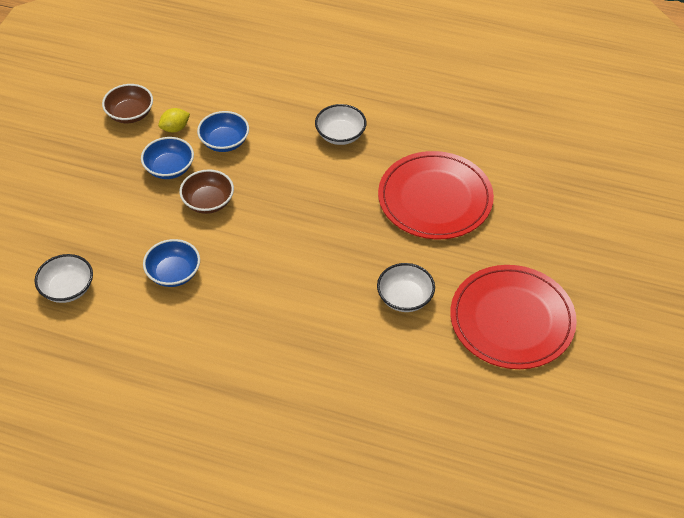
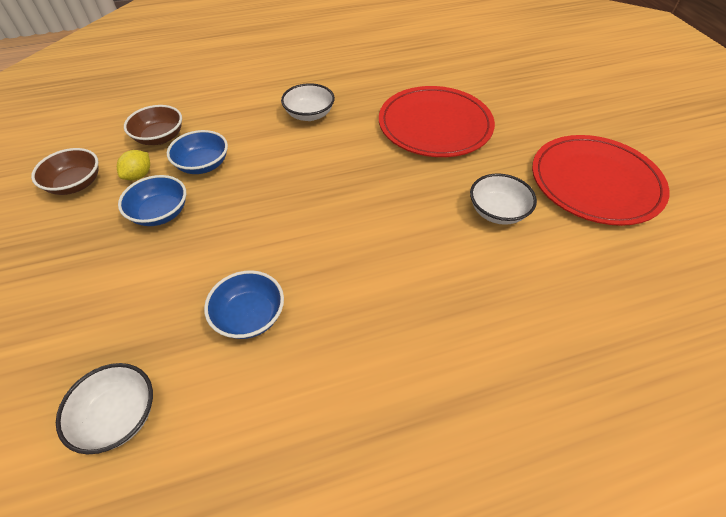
camera: 35 degrees left, 0 degrees up
brown bowl [180,169,234,214] -> brown bowl moved to [124,105,182,145]

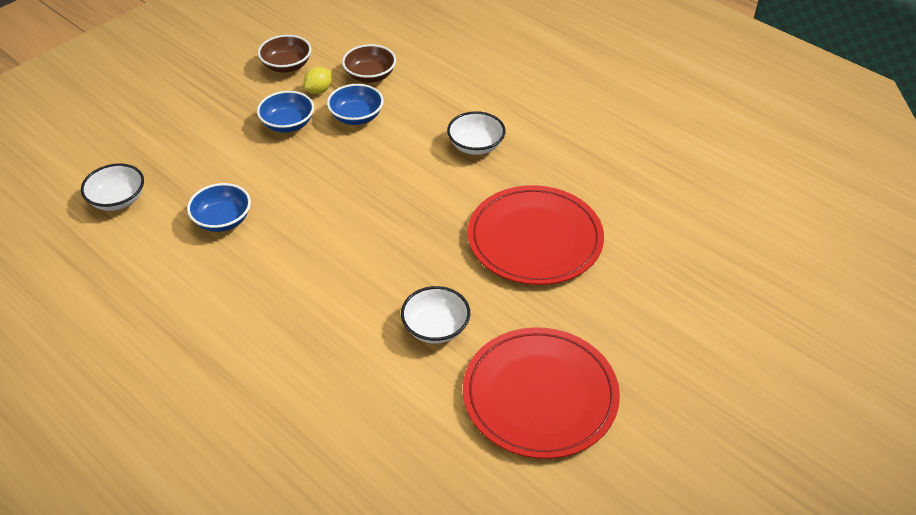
camera: 60 degrees right, 5 degrees down
yellow lemon [117,150,150,181] -> yellow lemon turned 45 degrees counterclockwise [303,67,332,94]

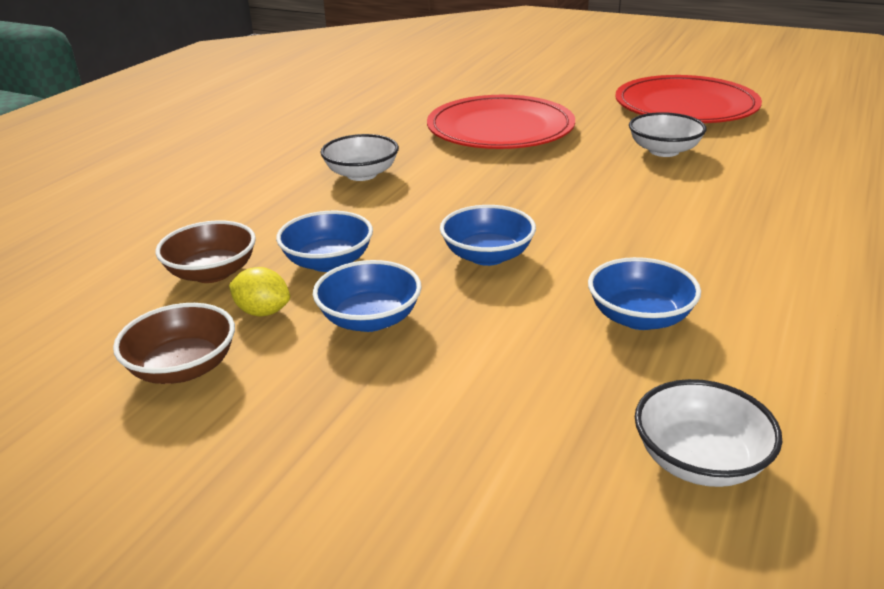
camera: 105 degrees left, 15 degrees down
none -> blue bowl [440,205,536,266]

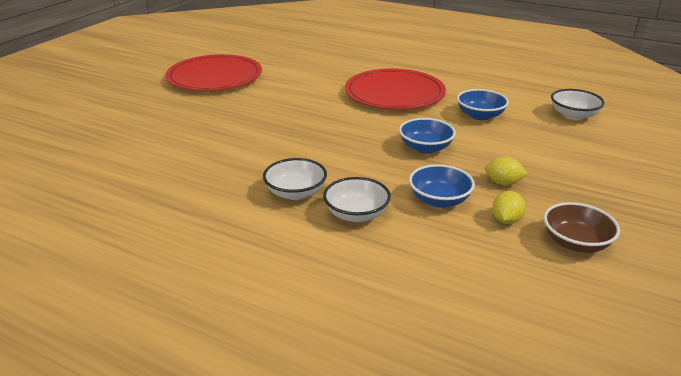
camera: 90 degrees left, 0 degrees up
brown bowl [156,220,256,283] -> none
blue bowl [313,260,422,332] -> yellow lemon [485,156,528,185]
red plate [427,95,575,149] -> red plate moved to [345,68,446,110]
white bowl [629,112,707,157] -> white bowl moved to [323,177,391,222]

